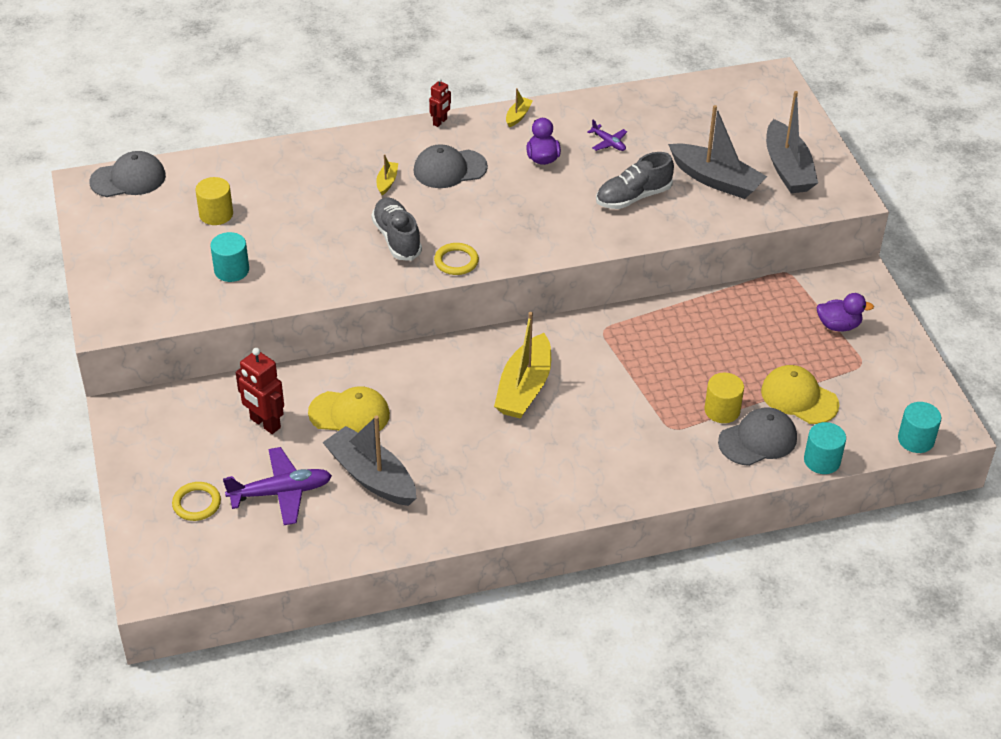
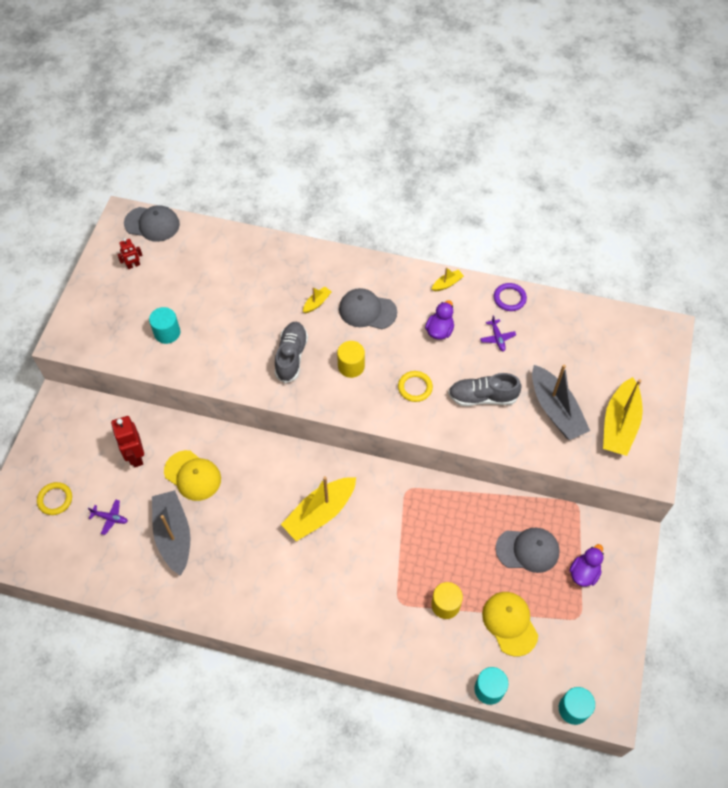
camera: 30 degrees right, 15 degrees up
yellow cylinder [195,177,233,225] -> yellow cylinder moved to [337,341,365,378]
purple plane [223,447,332,525] -> purple plane [88,499,128,535], size x0.51
red robot [429,78,451,127] -> red robot moved to [117,238,143,269]
yellow ring [434,243,479,275] -> yellow ring moved to [398,371,433,402]
grey cap [718,407,797,466] -> grey cap moved to [495,528,560,573]
grey boat [766,91,818,193] -> yellow boat [603,377,643,456]
purple duck [817,293,874,331] -> purple duck turned 90 degrees counterclockwise [569,544,604,587]
none -> purple ring [494,283,527,311]

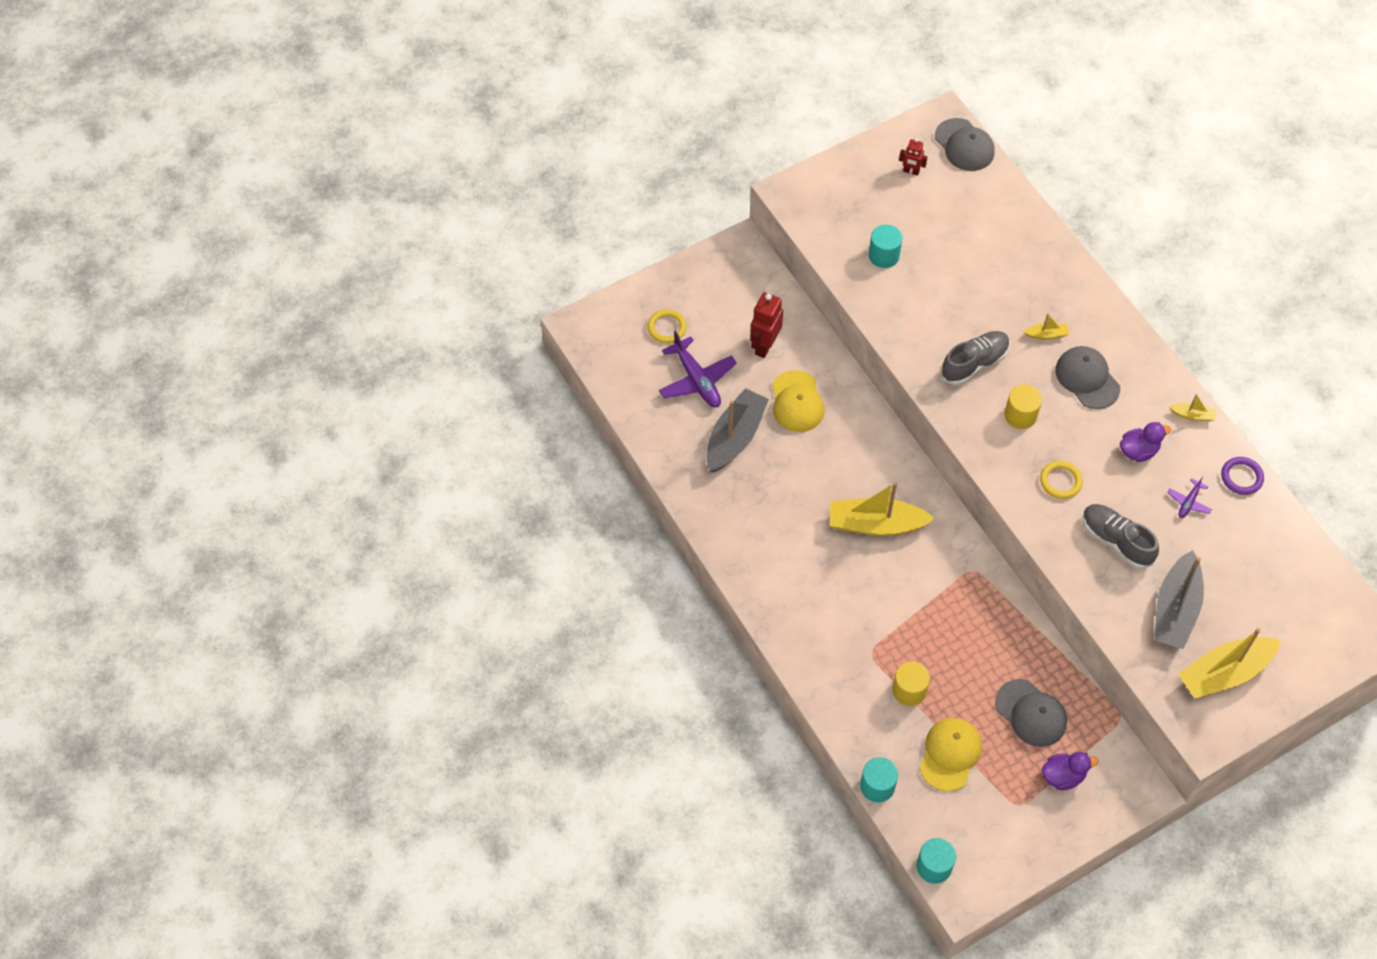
camera: 45 degrees right, 0 degrees up
purple plane [88,499,128,535] -> purple plane [659,331,737,408], size x1.95

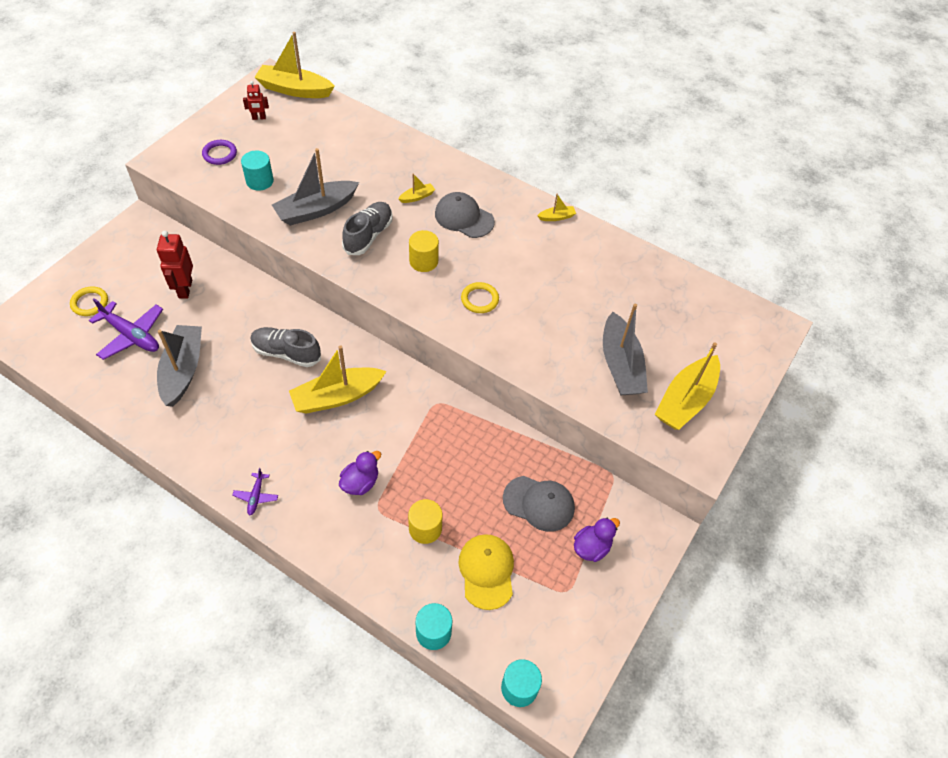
camera: 30 degrees left, 5 degrees down
yellow cap [772,370,825,432] -> none
grey cap [935,118,995,171] -> yellow boat [254,32,335,98]
grey shoe [1083,504,1159,569] -> grey shoe moved to [250,327,321,367]
purple duck [1120,422,1171,462] -> purple duck moved to [339,451,381,495]
purple plane [1167,476,1212,518] -> purple plane moved to [232,468,278,515]
purple ring [1221,457,1264,495] -> purple ring moved to [202,140,237,165]
none -> grey boat [272,148,359,226]

